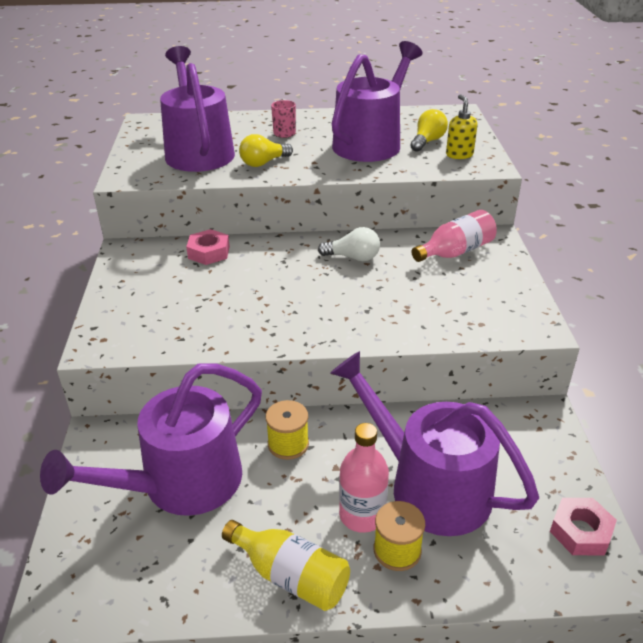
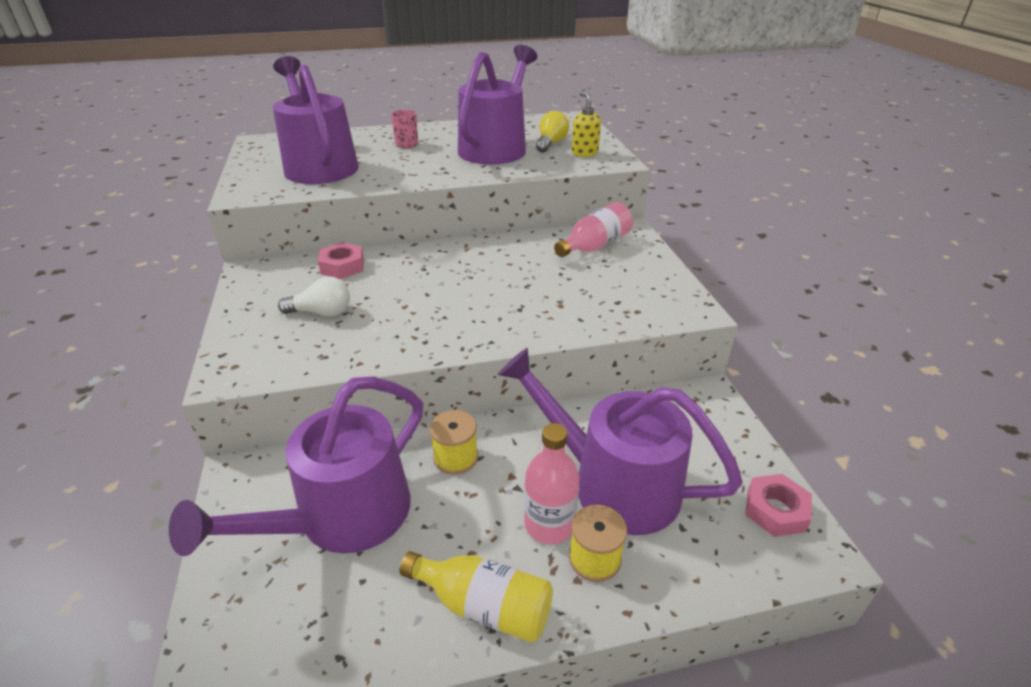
camera: 10 degrees left, 0 degrees up
yellow light bulb [239,134,293,167] -> none
white light bulb [318,227,380,261] -> white light bulb moved to [278,276,350,316]

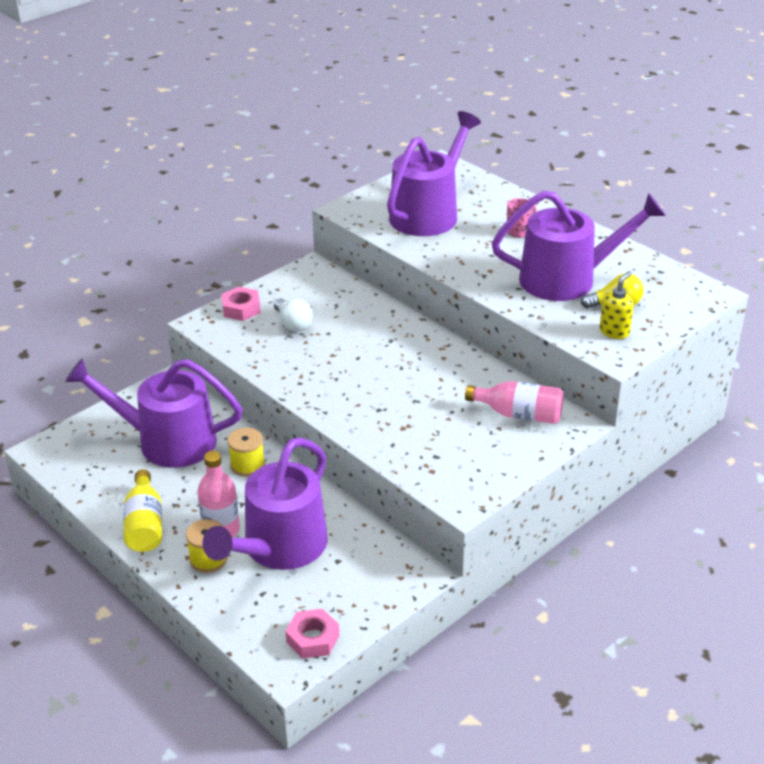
camera: 60 degrees right, 0 degrees up
pink nut [318,242,364,279] -> pink nut moved to [221,287,261,321]
purple watering can [498,348,743,535] -> purple watering can turned 150 degrees counterclockwise [203,437,328,570]

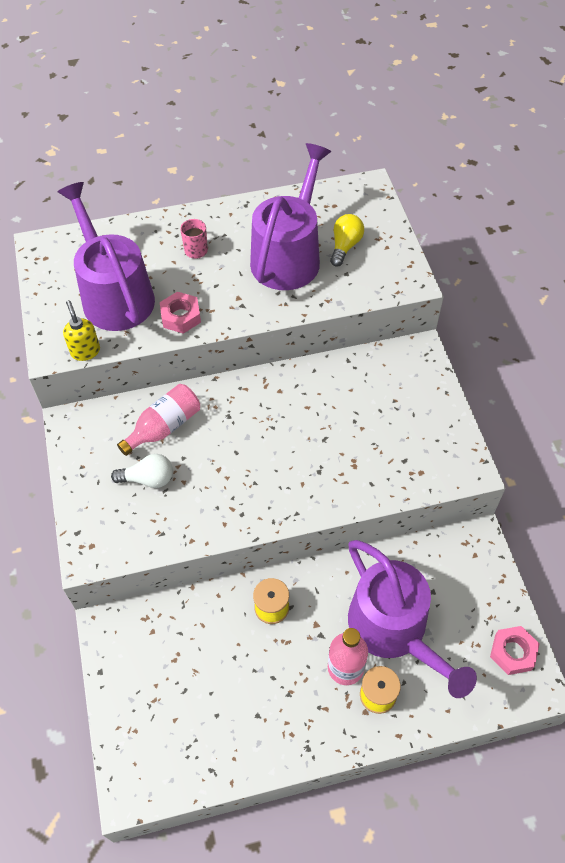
camera: 60 degrees left, 20 degrees up
purple watering can [65,358,243,468] -> none
yellow bottle [123,469,162,552] -> none
pink nut [221,287,261,321] -> pink nut moved to [160,292,201,334]
pink bottle [465,381,564,424] -> pink bottle moved to [117,384,200,456]
yellow soap dispenser [600,271,634,339] -> yellow soap dispenser moved to [63,300,100,361]

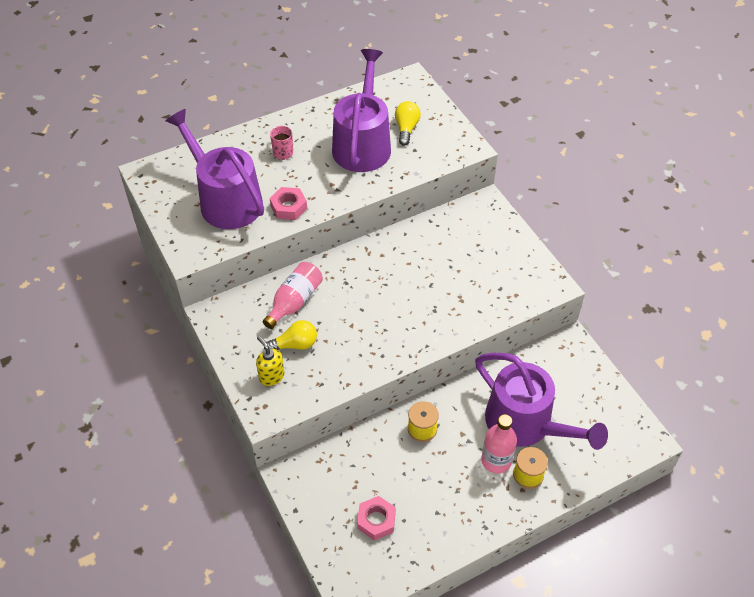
camera: 15 degrees left, 5 degrees down
yellow soap dispenser [63,300,100,361] -> yellow soap dispenser moved to [256,336,285,386]
white light bulb [111,454,173,488] -> yellow light bulb [264,320,317,350]
pink nut [490,626,539,675] -> pink nut moved to [357,496,396,541]

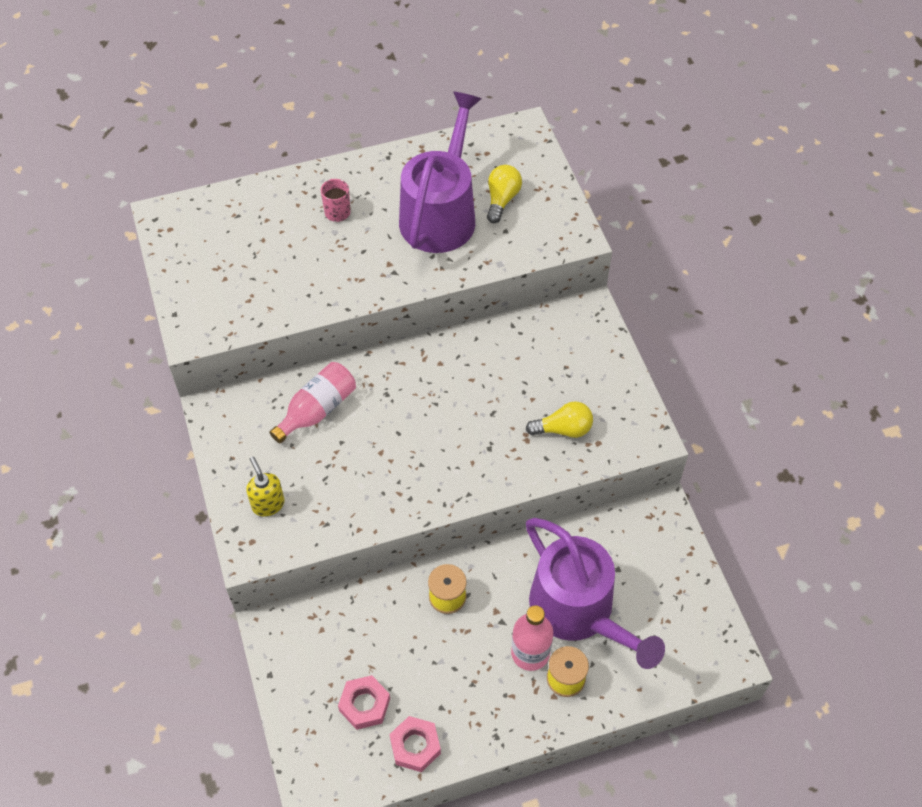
camera: 10 degrees right, 5 degrees up
purple watering can [165,109,264,229] -> none
yellow light bulb [264,320,317,350] -> yellow light bulb moved to [526,401,593,438]
pink nut [270,187,307,220] -> pink nut moved to [389,716,441,772]

